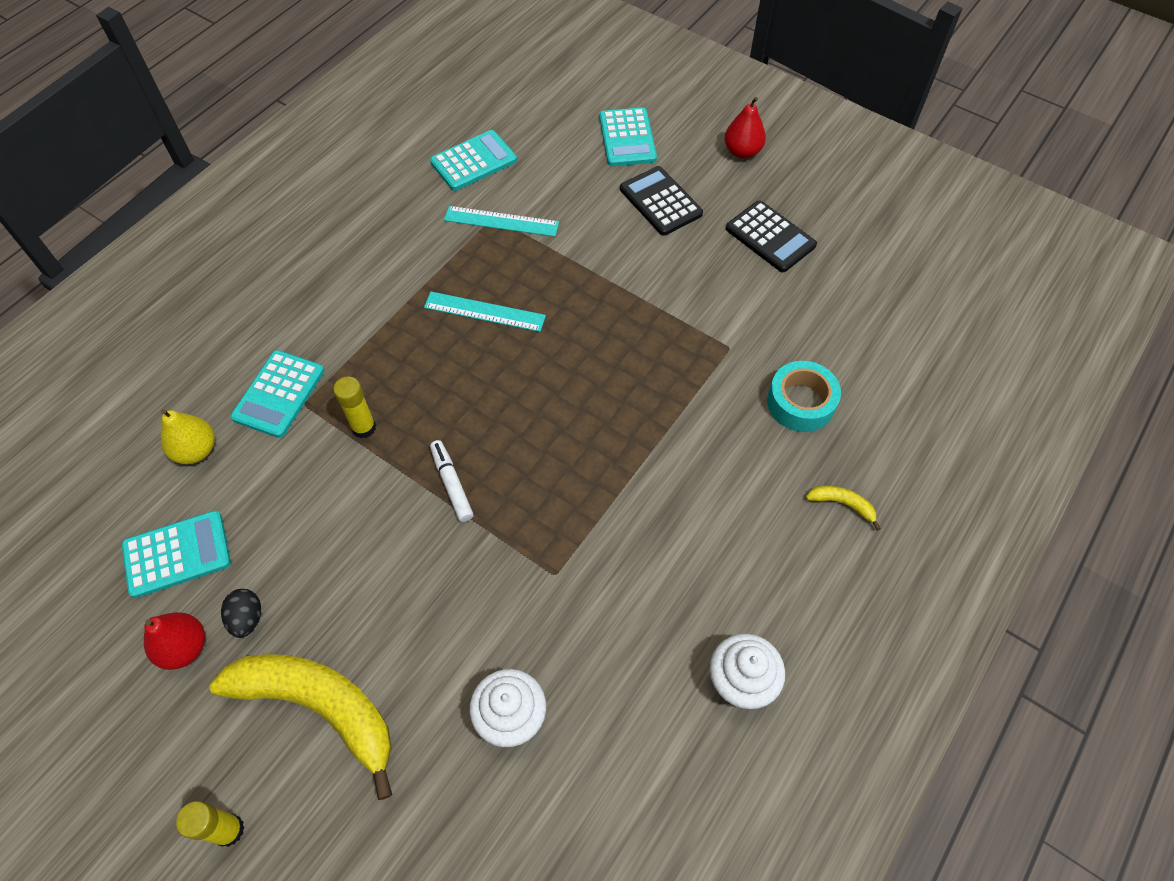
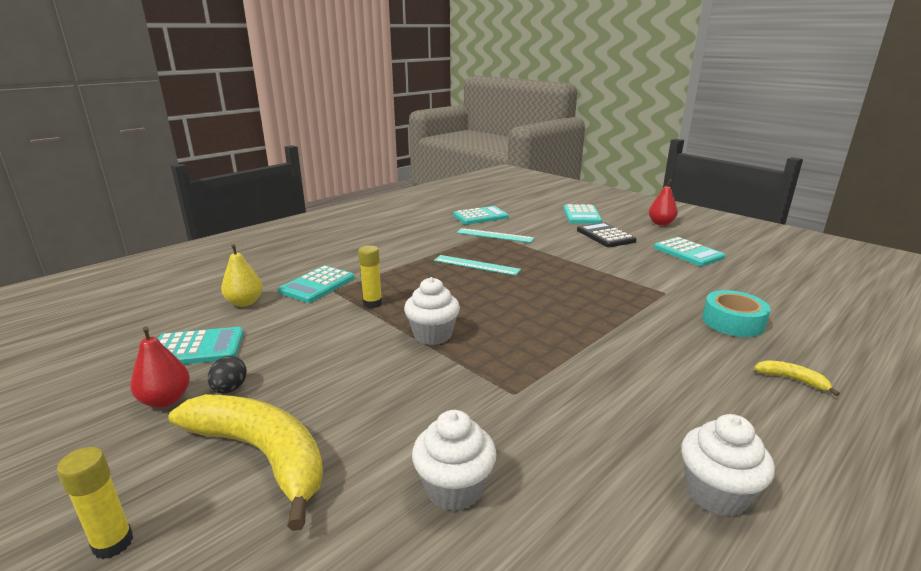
camera: 10 degrees right, 35 degrees down
white marker [430,440,474,522] -> white cupcake [404,277,460,345]
black calculator [726,201,817,272] -> turquoise calculator [654,237,725,266]

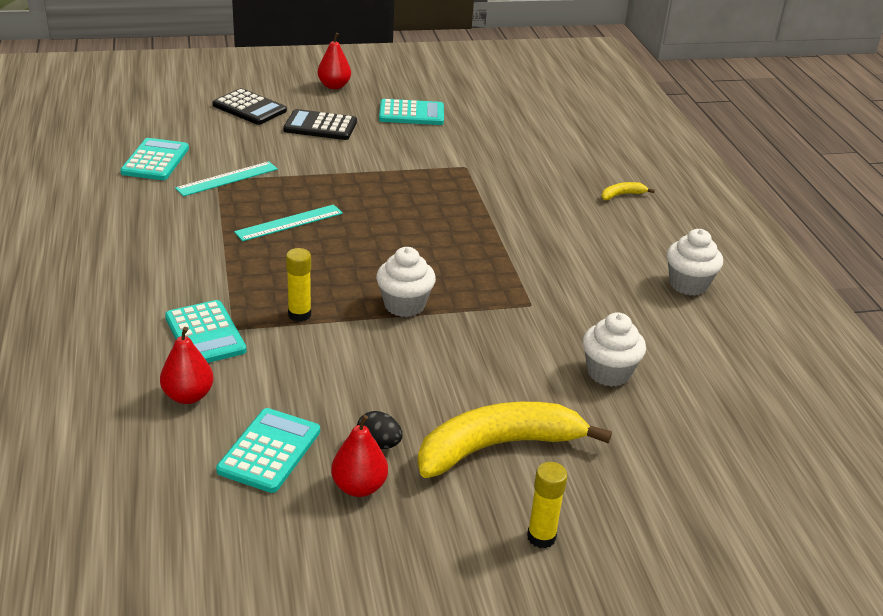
camera: 60 degrees left, 10 degrees up
yellow pear [221,244,263,307] -> red pear [160,327,213,404]
turquoise calculator [564,204,602,224] -> black calculator [212,88,287,125]
turquoise tape [702,290,770,337] -> none

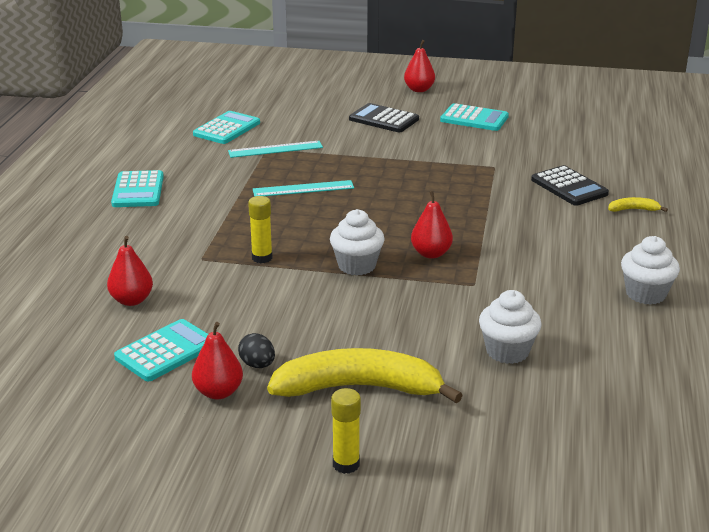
camera: 25 degrees right, 5 degrees down
turquoise calculator [165,300,246,363] -> turquoise calculator moved to [111,170,164,207]
black calculator [212,88,287,125] -> black calculator moved to [531,165,609,206]
none -> red pear [411,191,453,259]

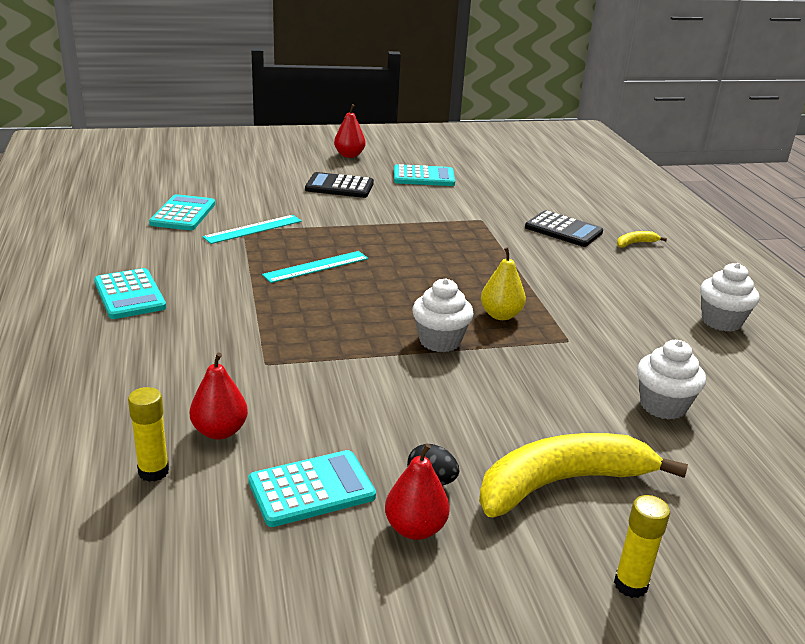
camera: 25 degrees left, 0 degrees up
turquoise calculator [114,319,208,382] -> turquoise calculator turned 45 degrees clockwise [248,450,376,527]
yellow glue stick [248,196,273,263] -> yellow glue stick moved to [128,387,169,482]
red pear [411,191,453,259] -> yellow pear [481,247,526,320]

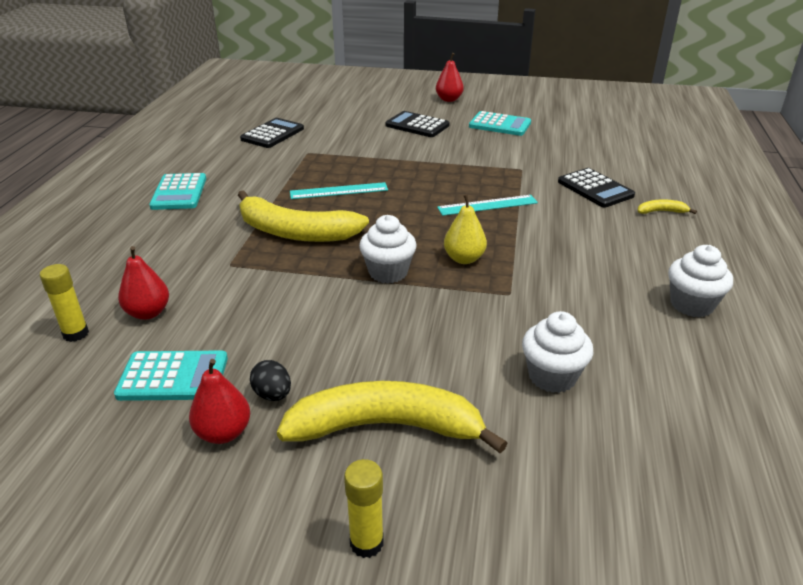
camera: 25 degrees right, 5 degrees up
turquoise calculator [149,194,215,230] -> black calculator [240,118,304,148]
turquoise ruler [203,215,302,244] -> turquoise ruler moved to [437,195,538,216]
none -> yellow banana [238,190,369,242]

